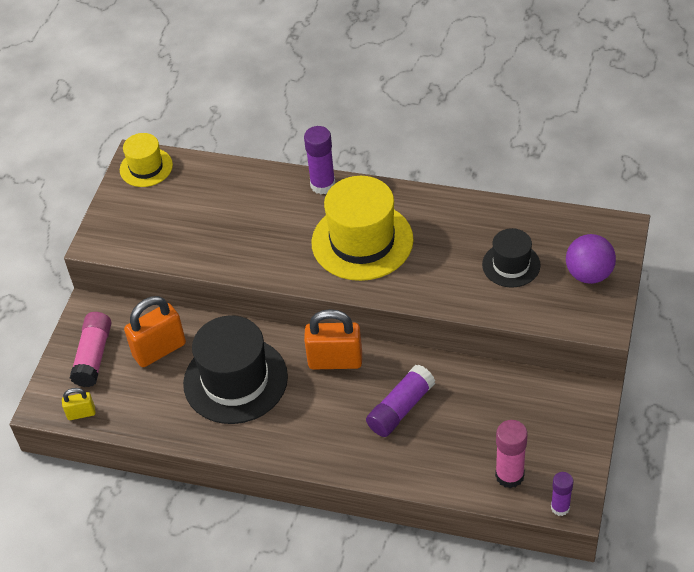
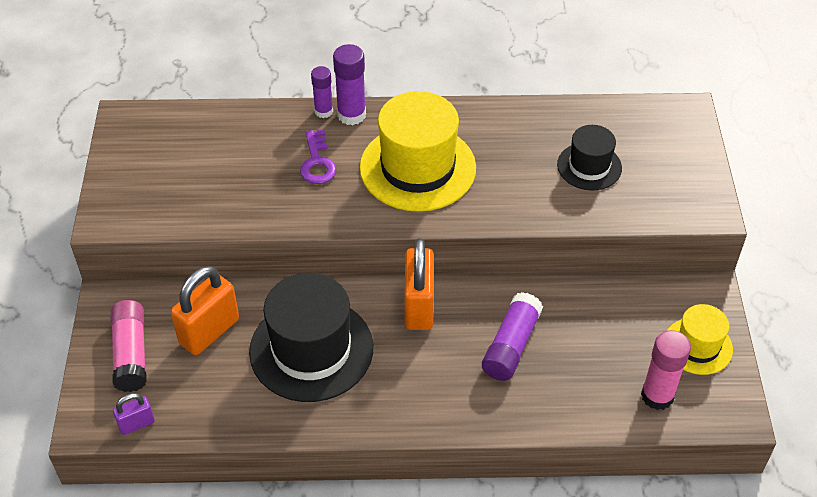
camera: 20 degrees left, 0 degrees up
yellow padlock [62,388,96,420] -> purple padlock [113,393,155,435]
yellow hat [120,133,173,187] -> yellow hat moved to [667,304,733,375]
orange padlock [304,309,362,370] -> orange padlock turned 75 degrees counterclockwise [404,238,434,330]
purple glue stick [551,472,574,516] -> purple glue stick moved to [311,66,333,118]
purple ball [566,234,616,284] -> none
none -> purple key [300,130,337,184]

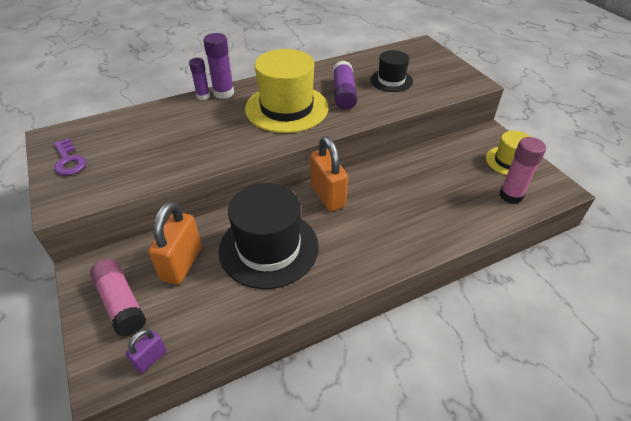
camera: 25 degrees left, 5 degrees down
purple key [300,130,337,184] -> purple key moved to [54,138,86,175]
purple glue stick [482,292,543,381] -> purple glue stick moved to [333,61,358,110]

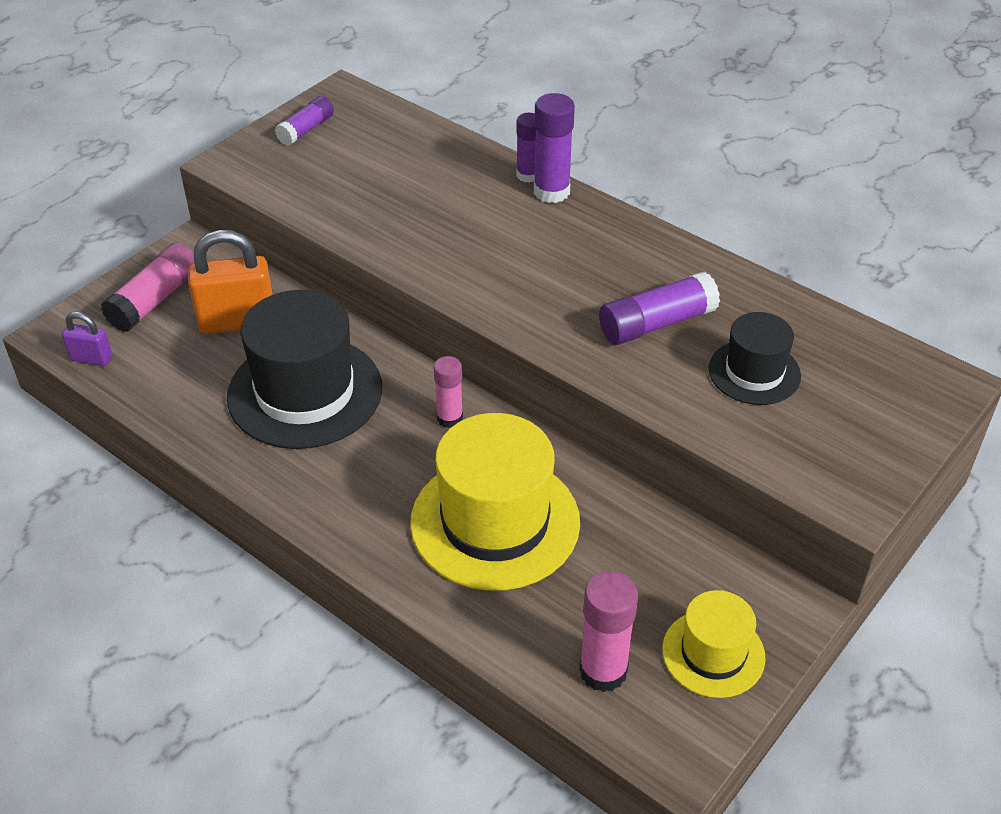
camera: 65 degrees right, 0 degrees up
purple key [54,138,86,175] -> purple glue stick [275,96,334,146]
yellow hat [245,49,328,133] -> yellow hat moved to [410,413,580,591]
orange padlock [310,136,348,211] -> pink glue stick [434,356,463,428]

